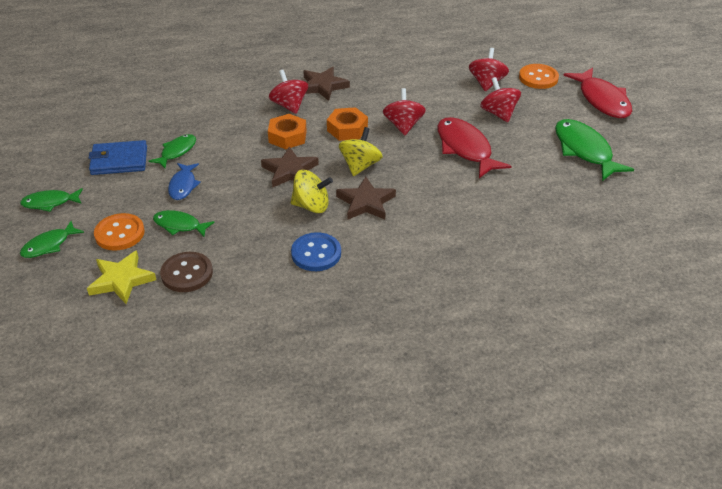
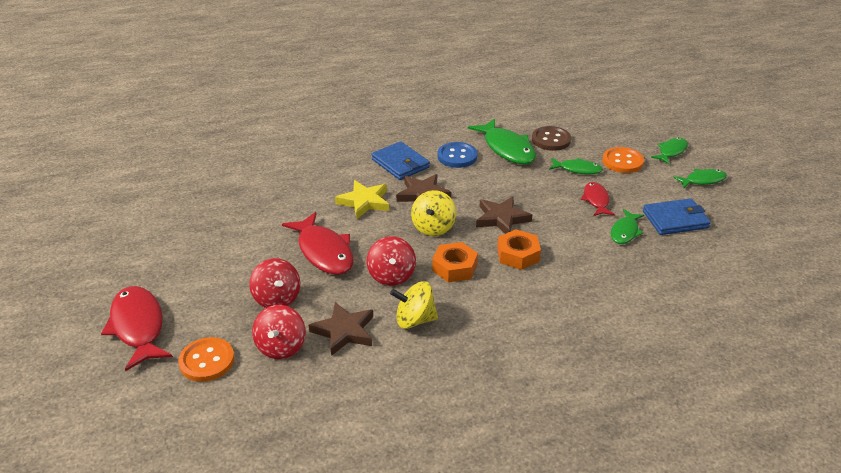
camera: 175 degrees right, 5 degrees down
yellow star [87,250,156,304] -> yellow star moved to [335,180,389,219]
blue fish [168,163,201,200] -> red fish [581,182,615,216]
red spinning top [269,70,308,114] -> none
yellow spinning top [291,170,333,213] -> yellow spinning top moved to [390,281,438,329]
brown star [303,67,350,101] -> brown star moved to [309,302,373,356]
green fish [555,119,634,181] -> green fish moved to [468,118,536,164]
none -> blue wallet [371,141,430,180]

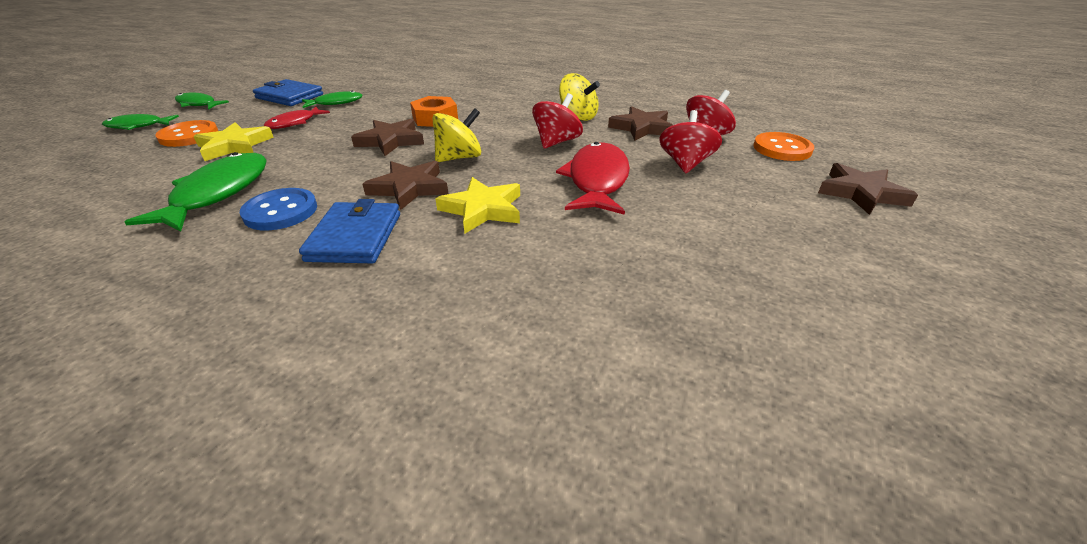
camera: 140 degrees left, 0 degrees up
red fish [101,286,173,371] -> brown star [818,163,918,215]
orange nut [432,242,478,282] -> none
brown button [532,126,571,151] -> none
green fish [549,158,603,174] -> yellow star [193,122,274,161]

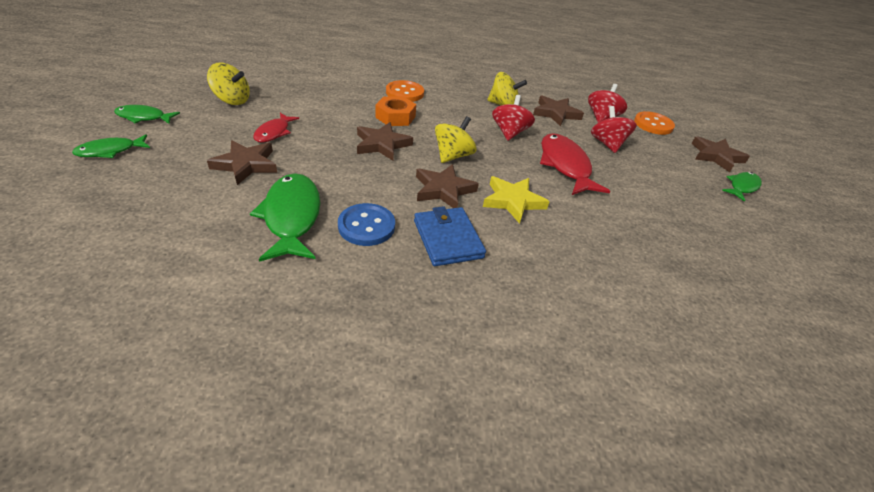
camera: 25 degrees left, 5 degrees up
orange button [155,120,218,147] -> orange button moved to [386,80,424,102]
yellow star [193,122,274,161] -> brown star [207,140,277,185]
blue wallet [253,79,323,106] -> yellow spinning top [207,63,250,105]
green fish [302,91,363,108] -> green fish moved to [722,172,762,202]

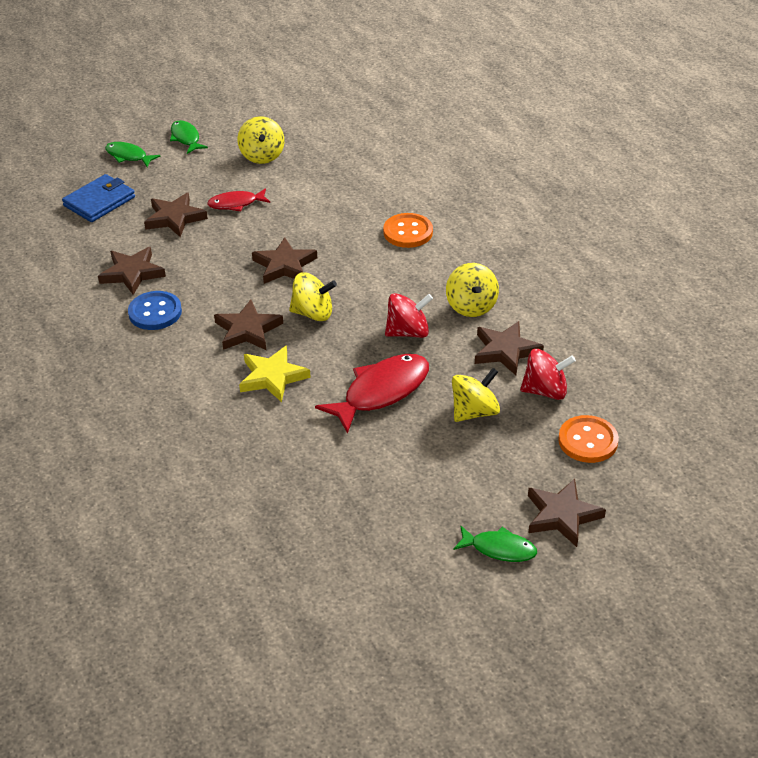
camera: 65 degrees right, 0 degrees up
green fish [250,173,321,262] -> brown star [98,247,166,295]
orange nut [375,96,416,126] -> none
blue wallet [414,206,486,266] -> blue wallet moved to [62,174,135,222]
red spinning top [591,106,637,153] -> yellow spinning top [452,368,500,422]

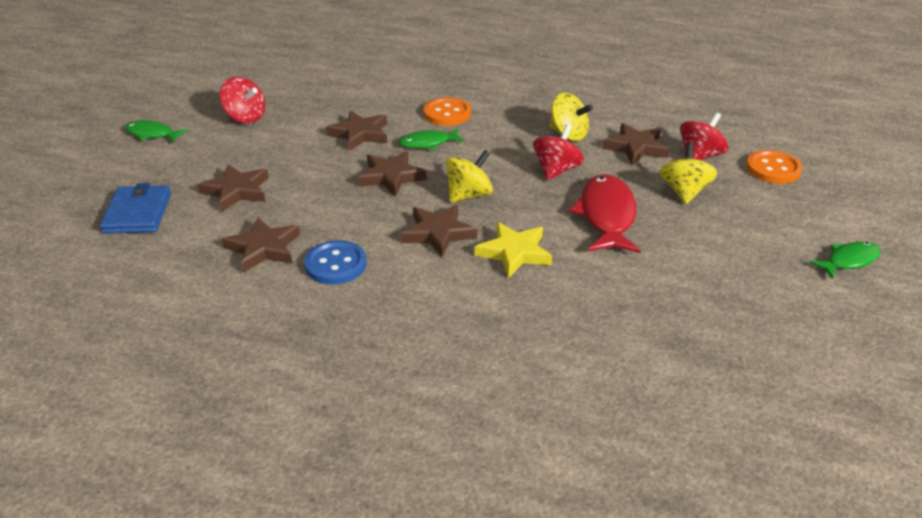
camera: 45 degrees left, 5 degrees down
green fish [105,142,161,167] -> green fish moved to [399,129,464,150]
red fish [207,188,270,211] -> none
yellow spinning top [237,117,284,164] -> red spinning top [219,77,265,124]
brown star [528,479,606,547] -> brown star moved to [326,111,387,151]

